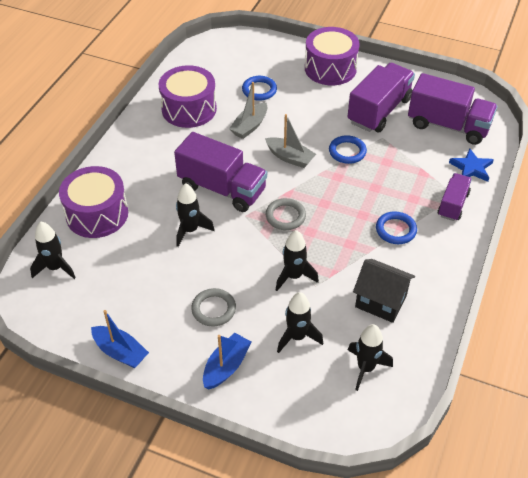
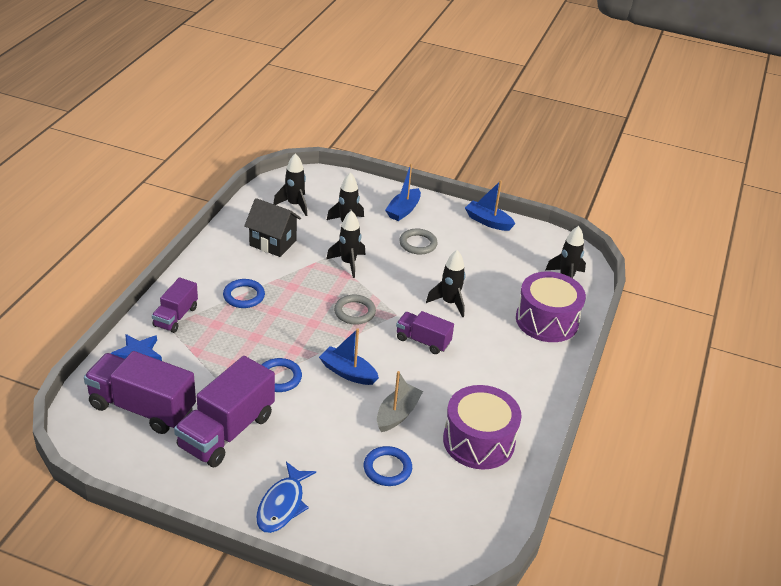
camera: 175 degrees right, 10 degrees down
purple truck [174,132,267,212] -> purple truck [396,311,454,354], size x0.57
grey boat [265,114,316,168] -> blue boat [319,328,379,385]
purple drum [305,27,360,85] -> blue fish [256,462,316,533]

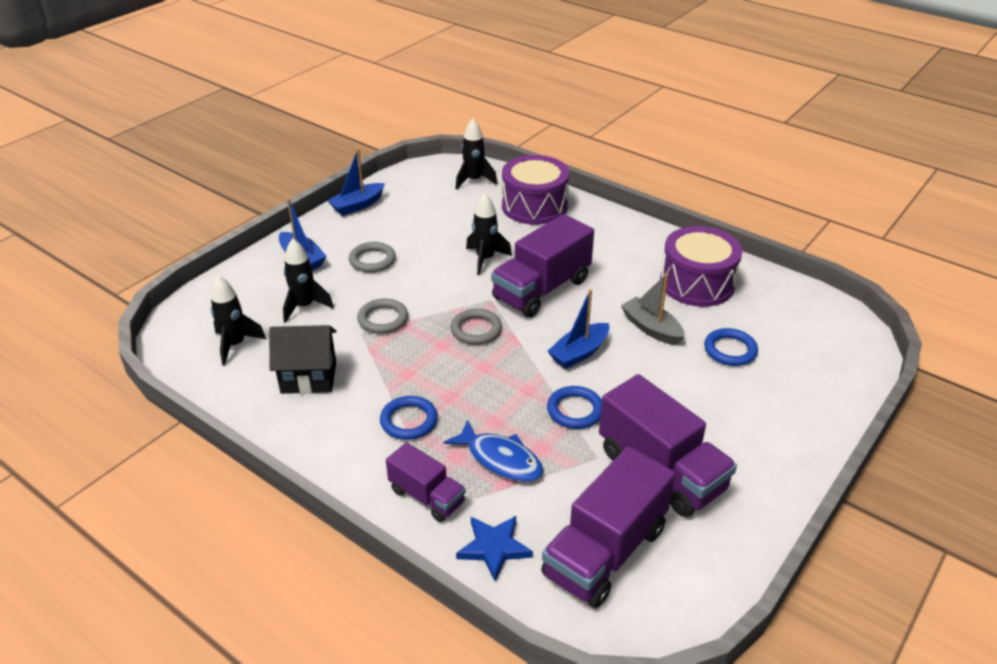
camera: 70 degrees left, 0 degrees up
black house [244,198,301,257] -> black house turned 45 degrees clockwise [269,325,336,394]
blue fish [256,462,316,533] -> blue fish moved to [444,420,543,482]
black rocket [326,210,365,278] -> grey ring [357,298,408,334]
purple truck [396,311,454,354] -> purple truck [491,214,594,317], size x1.74

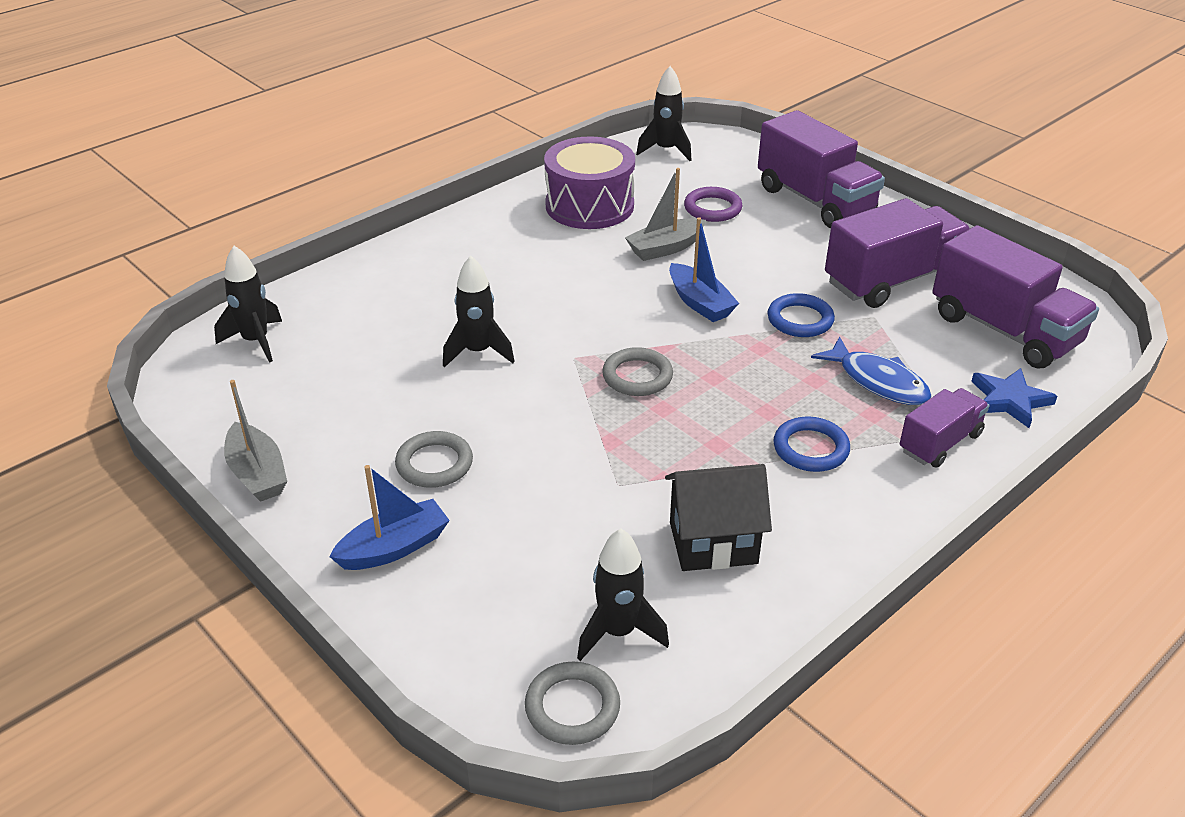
camera: 80 degrees left, 0 degrees up
black house [269,325,336,394] -> black house turned 75 degrees clockwise [665,464,772,571]
black rocket [283,239,334,323] -> black rocket moved to [636,66,691,161]
blue boat [327,149,385,216] -> grey boat [224,380,287,502]
grey ring [357,298,408,334] -> grey ring moved to [525,662,620,745]
blue fish [444,420,543,482] -> blue fish turned 90 degrees clockwise [811,336,931,405]
purple truck [491,214,594,317] -> purple truck moved to [758,110,885,228]
purple drum [502,155,569,225] -> none
blue ring [704,328,758,366] -> purple ring [684,187,742,222]

